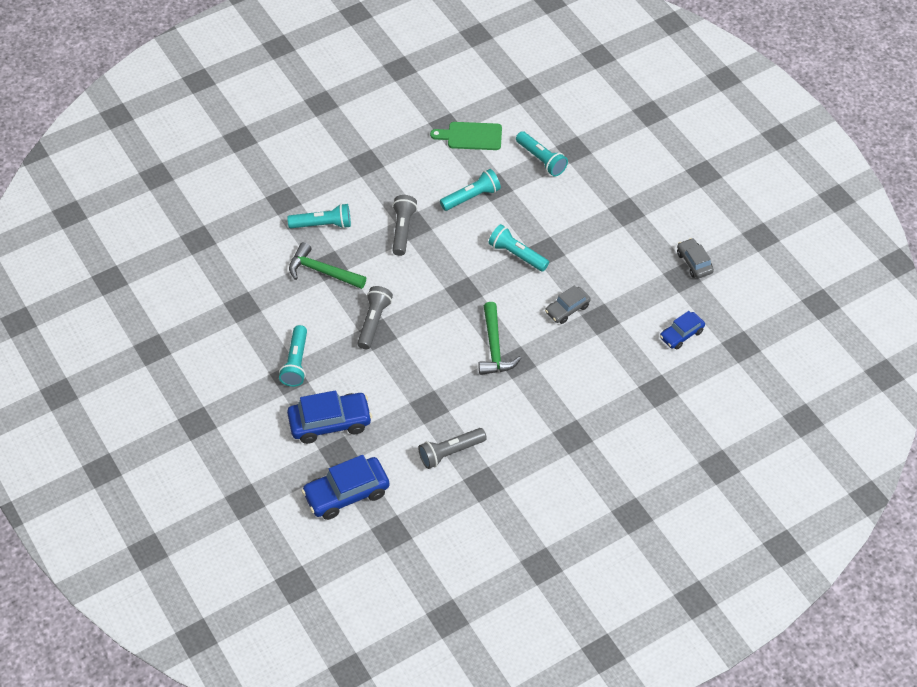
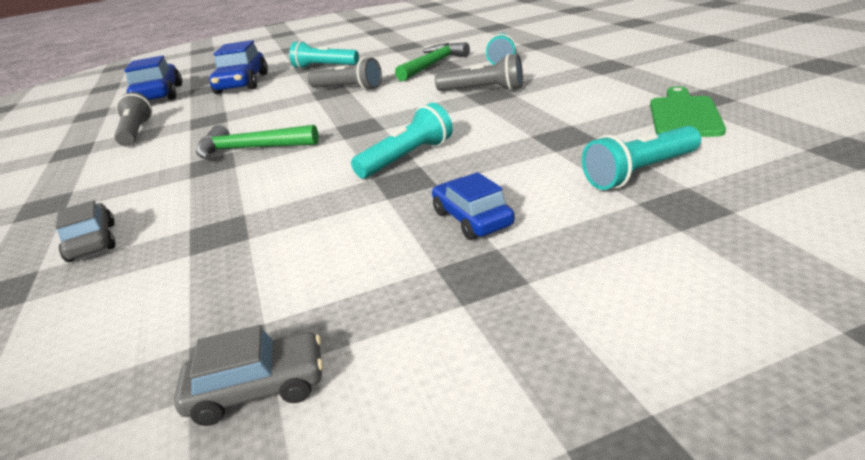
camera: 105 degrees right, 25 degrees down
turquoise flashlight [440,169,501,211] -> none
grey car [545,286,591,324] -> grey car moved to [55,200,115,262]
blue car [660,311,705,350] -> blue car moved to [432,172,515,240]

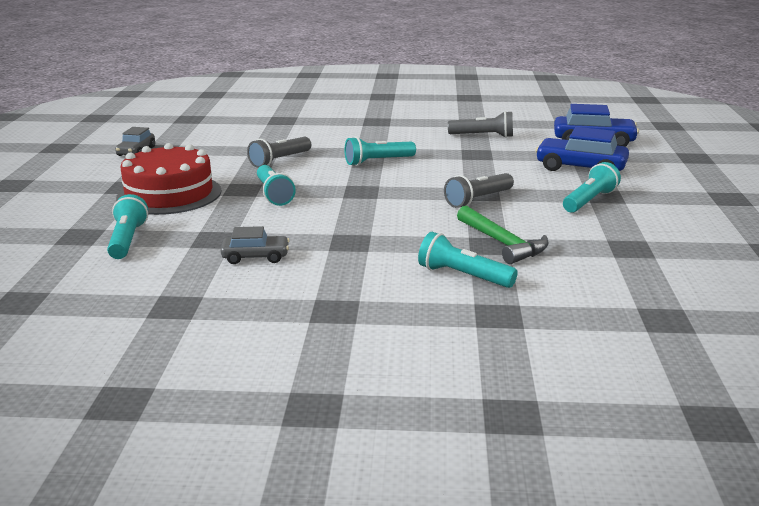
camera: 110 degrees right, 5 degrees down
grey car [55,200,115,262] -> grey car moved to [221,226,290,264]
green hammer [196,125,319,159] -> turquoise flashlight [344,137,416,166]
blue car [432,172,515,240] -> red cake [116,143,222,215]
grey flashlight [435,54,523,91] -> grey flashlight moved to [247,137,311,168]
green cutting board [650,86,726,137] -> none

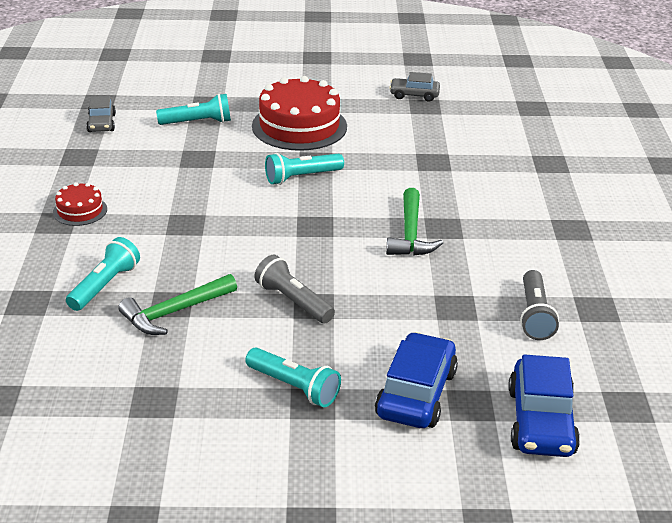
camera: 85 degrees right, 10 degrees up
grey car [221,226,290,264] -> grey car moved to [86,96,116,132]
grey flashlight [247,137,311,168] -> none
turquoise flashlight [344,137,416,166] -> green hammer [386,188,443,256]
none -> red cake [53,182,107,226]

